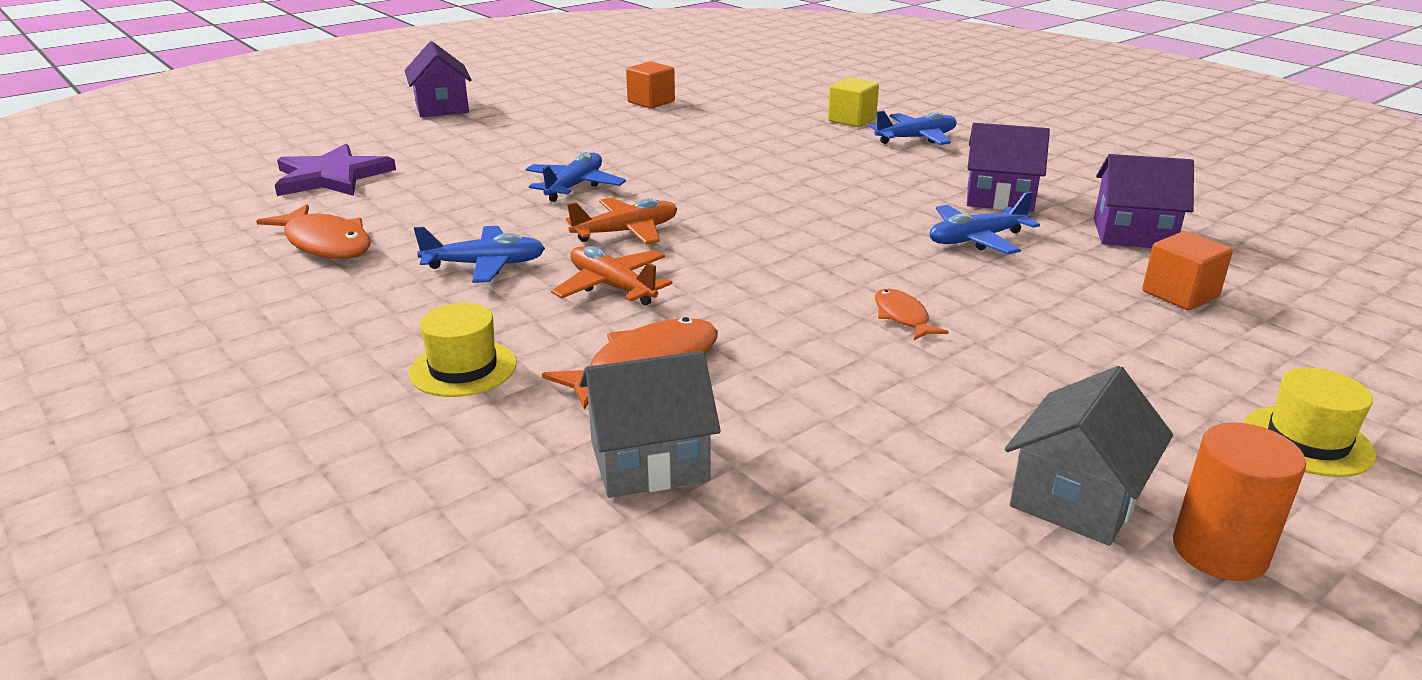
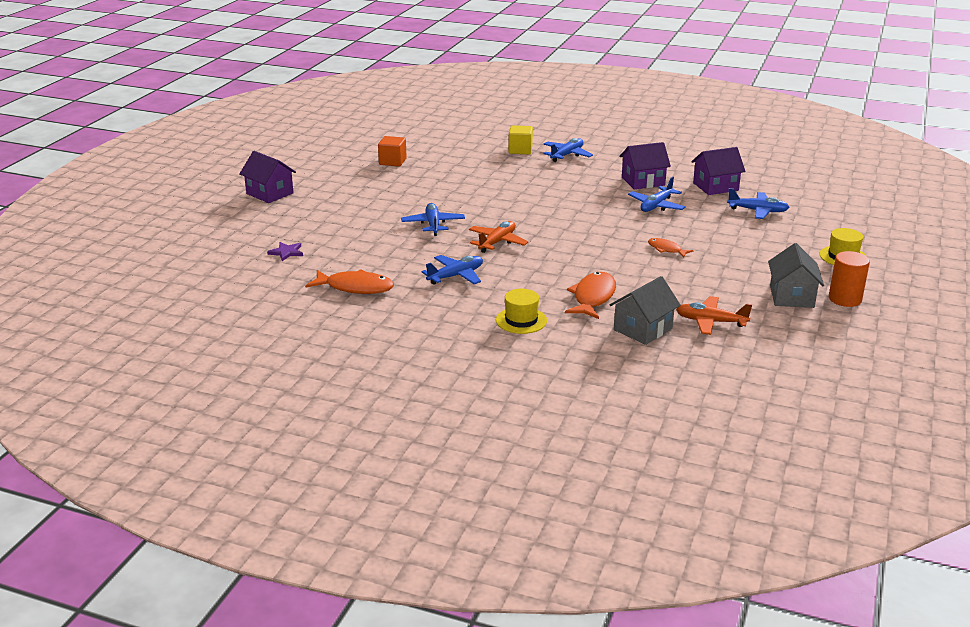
camera: 30 degrees left, 0 degrees up
purple star [275,144,396,196] -> purple star [267,242,303,261], size x0.48
orange plane [551,246,672,305] -> orange plane moved to [676,296,752,335]
orange cube [1142,231,1233,310] -> blue plane [727,188,789,219]

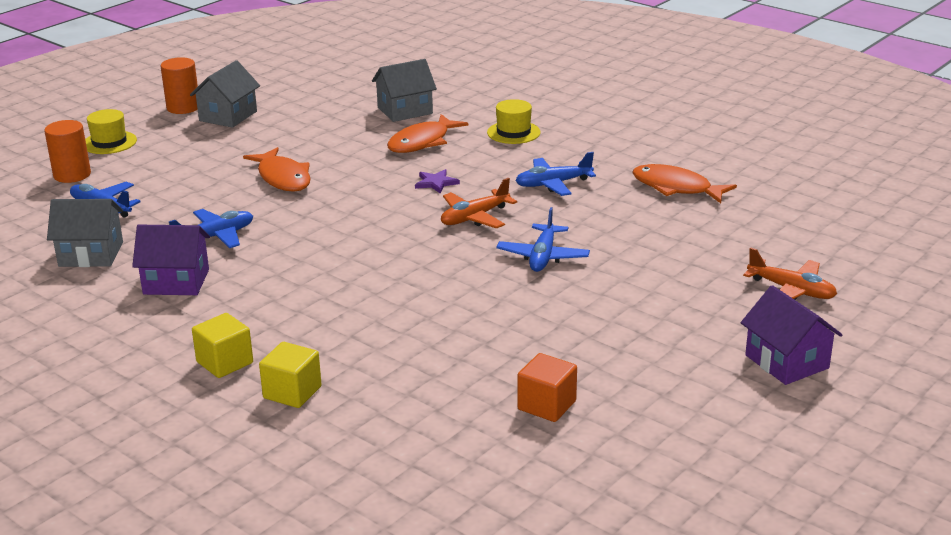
camera: 160 degrees left, 0 degrees up
purple star [267,242,303,261] -> purple star moved to [415,169,460,193]
blue plane [543,138,593,162] -> yellow cube [192,313,253,378]
orange fish [648,238,693,258] -> orange fish [243,147,311,192], size x1.74
orange plane [676,296,752,335] -> orange plane moved to [743,247,837,300]
purple house [691,147,745,195] -> grey house [47,199,123,267]
none -> orange cylinder [44,120,91,183]

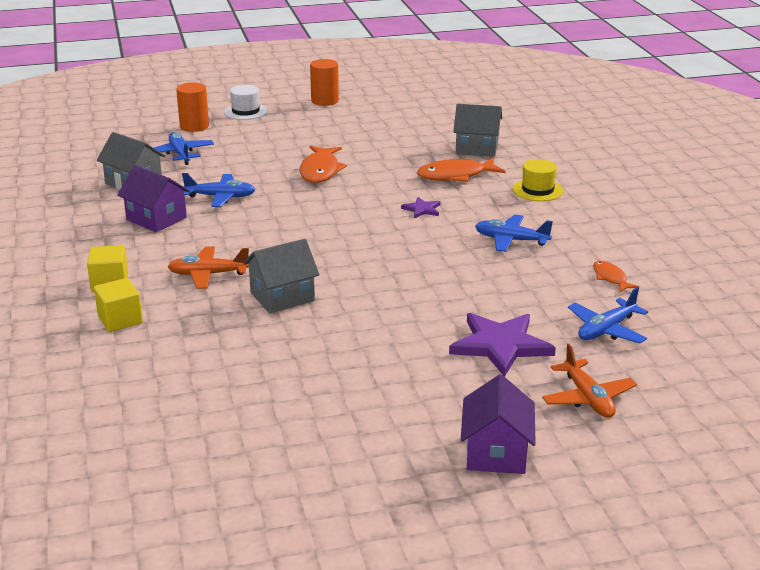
camera: 35 degrees right, 0 degrees up
yellow hat [85,109,137,154] -> white hat [224,85,268,120]
grey house [190,60,260,128] -> grey house moved to [243,239,319,313]
orange plane [441,178,517,228] -> orange plane moved to [167,246,249,289]
blue plane [496,207,590,272] -> blue plane moved to [568,287,648,343]
orange cube [517,353,577,422] -> none
orange fish [632,164,737,203] -> orange fish [593,261,639,293], size x0.57
none -> purple star [449,313,556,377]

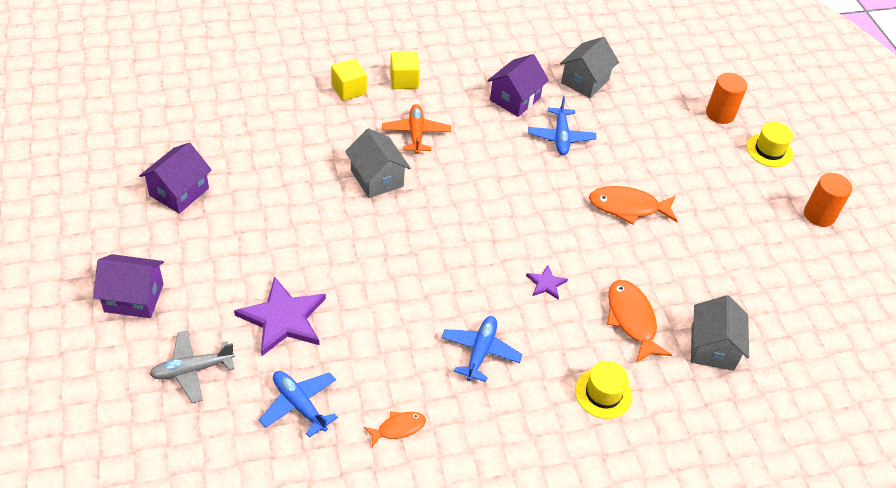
camera: 85 degrees right, 20 degrees up
blue plane [154,132,214,165] -> none
white hat [224,85,268,120] -> yellow hat [747,122,793,167]
orange plane [542,344,637,418] -> grey plane [150,330,235,403]
none -> purple house [139,142,212,214]

